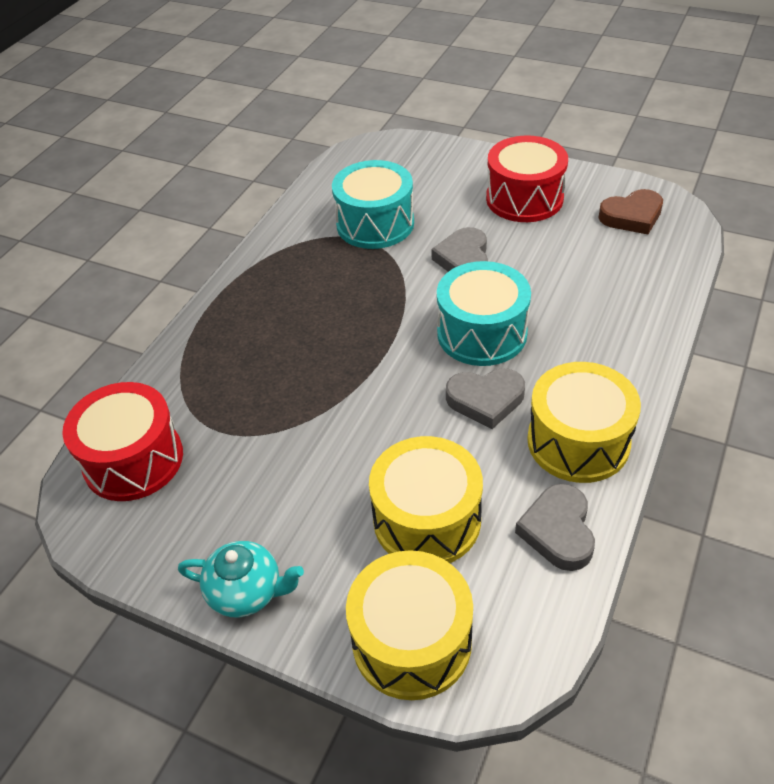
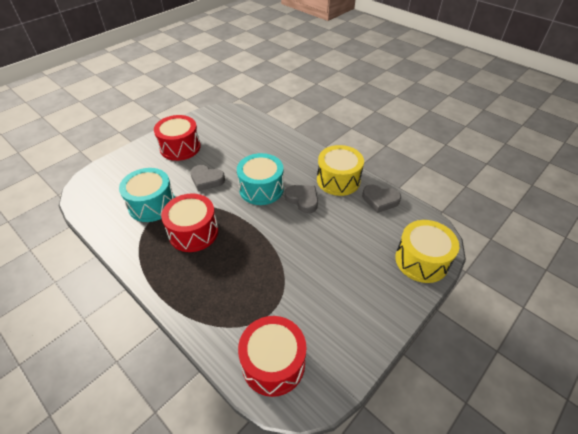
camera: 75 degrees left, 0 degrees up
turquoise teapot [178,541,304,617] -> none
yellow drum [369,436,483,563] -> none
grey heart [446,368,525,429] -> grey heart turned 60 degrees counterclockwise [285,185,318,213]
brown heart [598,189,663,234] -> none
none -> red drum [161,193,218,252]

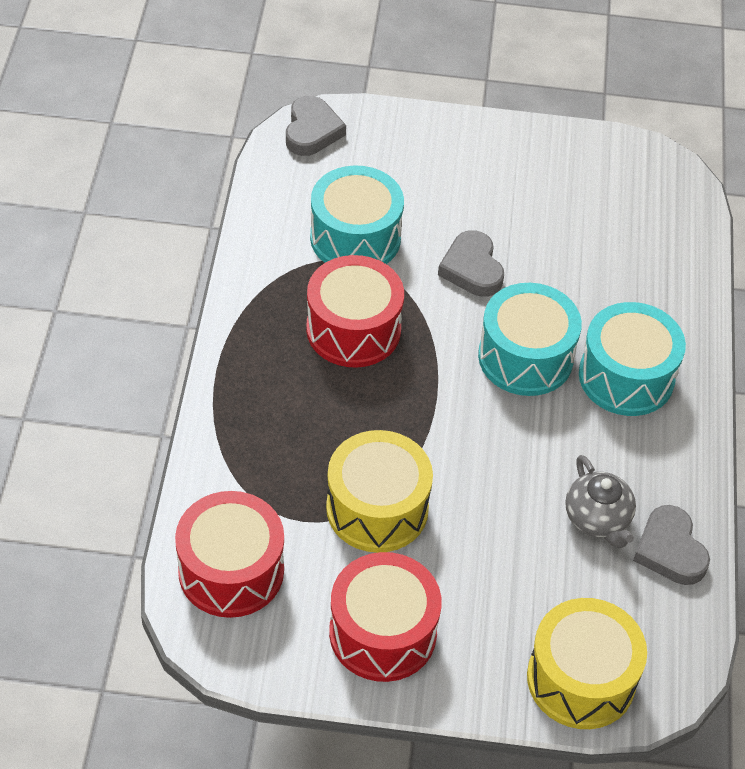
camera: 50 degrees right, 5 degrees up
red drum [154,115,201,161] -> red drum moved to [329,552,442,682]
grey heart [285,185,318,213] -> grey heart moved to [286,96,346,156]
yellow drum [317,145,364,196] -> yellow drum moved to [326,430,433,553]
none -> grey teapot [565,455,636,549]
none -> turquoise drum [579,302,686,416]

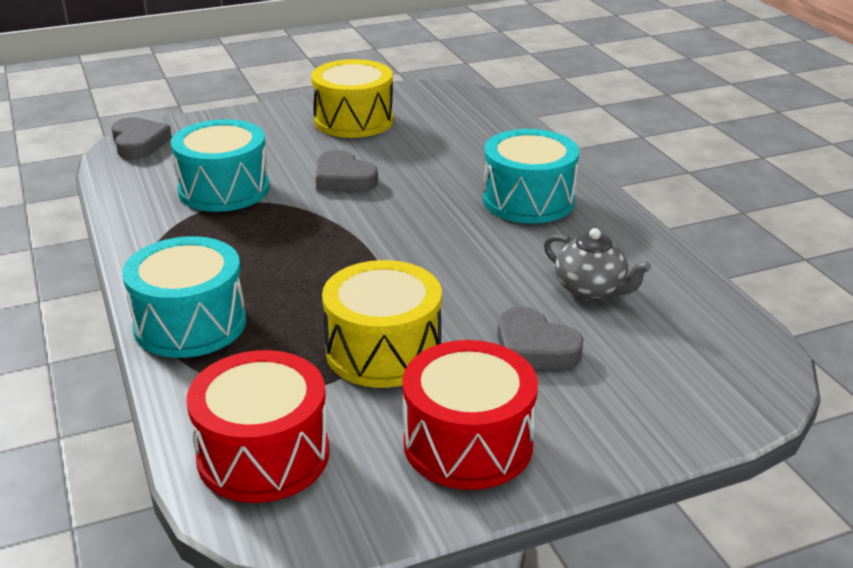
camera: 25 degrees left, 20 degrees down
red drum [306,255,404,368] -> none
turquoise drum [478,283,582,396] -> turquoise drum moved to [122,236,247,358]
yellow drum [527,598,647,729] -> yellow drum moved to [311,59,394,138]
grey heart [633,505,710,585] -> grey heart moved to [497,307,584,370]

